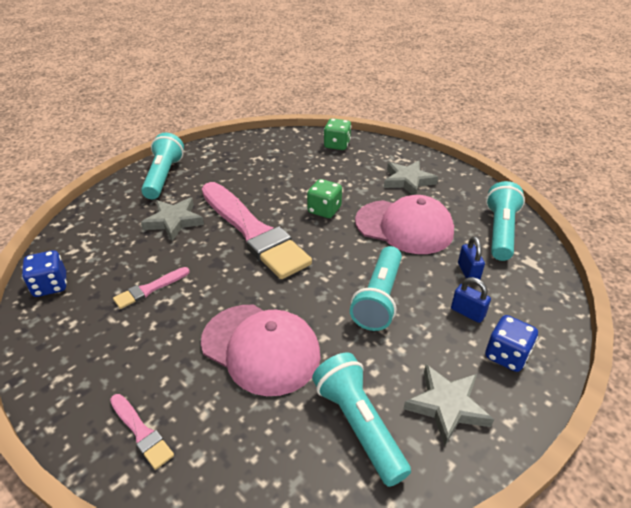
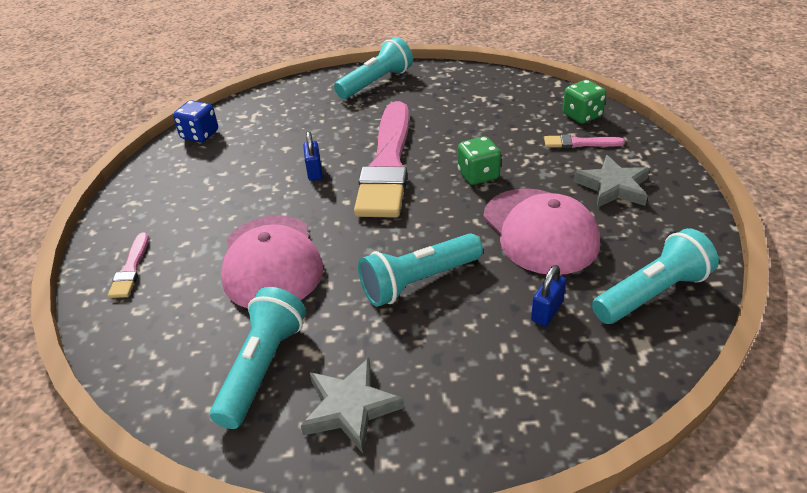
camera: 45 degrees right, 0 degrees up
pink brush [113,267,190,309] -> pink brush moved to [544,134,625,148]
grey star [141,198,204,241] -> none
blue padlock [451,277,491,323] -> blue padlock moved to [303,131,322,181]
blue dice [485,315,538,372] -> none

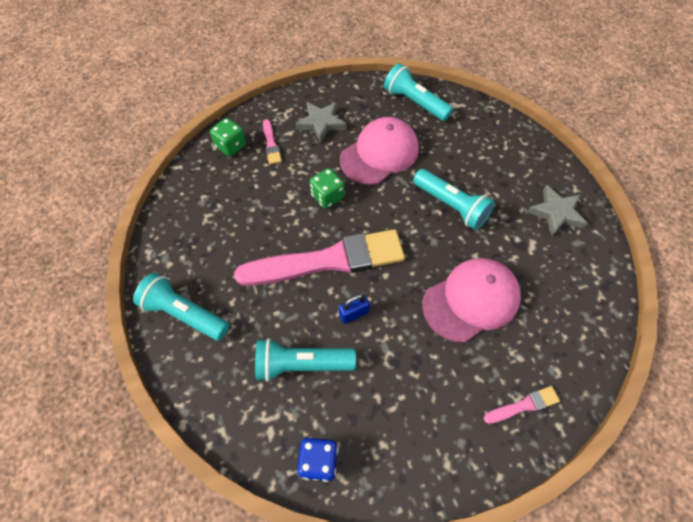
camera: 110 degrees left, 20 degrees up
turquoise flashlight [210,287,306,429] -> turquoise flashlight moved to [255,338,356,382]
blue padlock [531,265,566,326] -> none

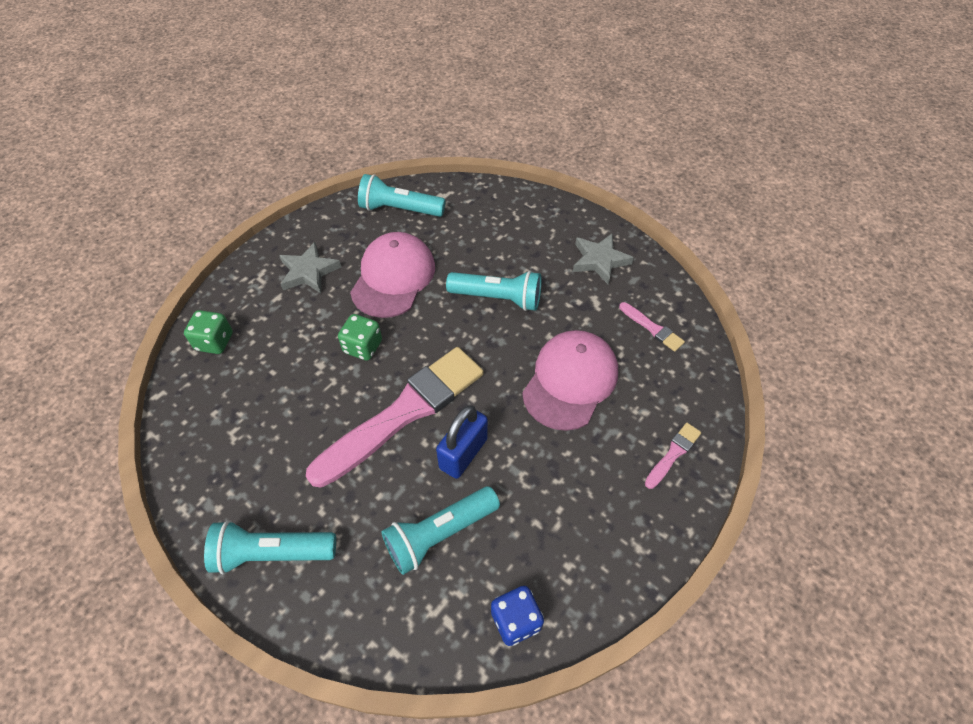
camera: 30 degrees left, 5 degrees down
pink brush [263,119,282,165] -> pink brush moved to [619,302,685,352]
blue padlock [339,294,370,324] -> blue padlock [436,405,488,479], size x1.65

